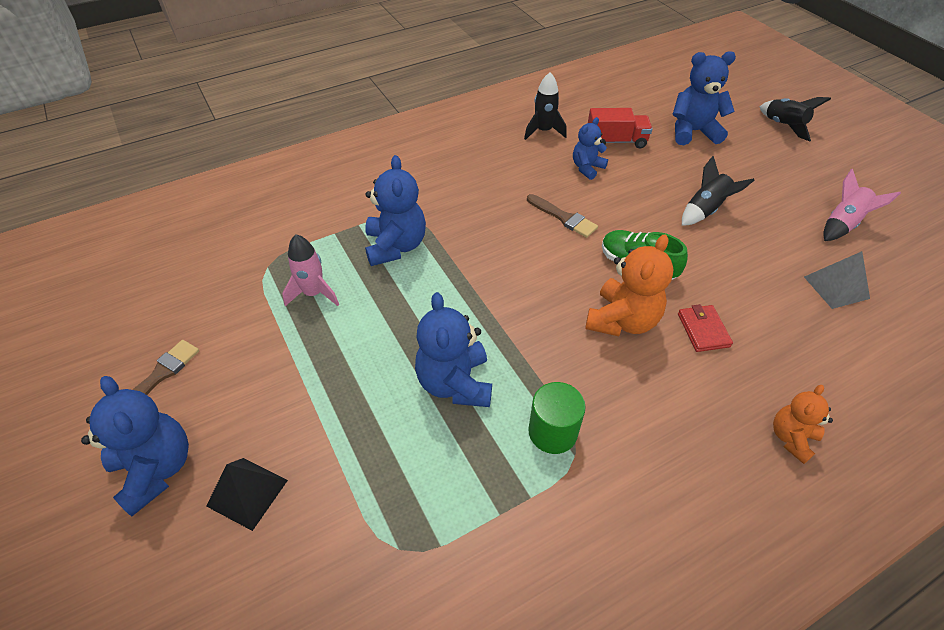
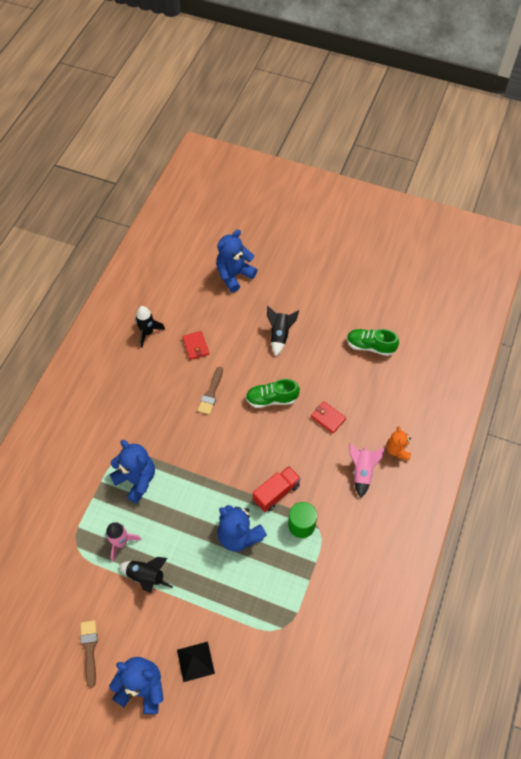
camera: 40 degrees left, 10 degrees up
brown brush [527,194,598,238] -> brown brush turned 105 degrees clockwise [198,367,223,415]
blue teddy bear [573,117,608,180] -> red wallet [182,331,209,360]
orange teddy bear [585,234,674,336] -> none
red truck [588,108,652,148] -> red truck moved to [253,466,301,512]
black rocket [760,97,831,141] -> black rocket moved to [119,557,173,593]
grey pyramid [804,251,870,309] -> green shoe [347,329,399,356]
pink rocket [823,169,901,241] -> pink rocket moved to [349,443,385,498]

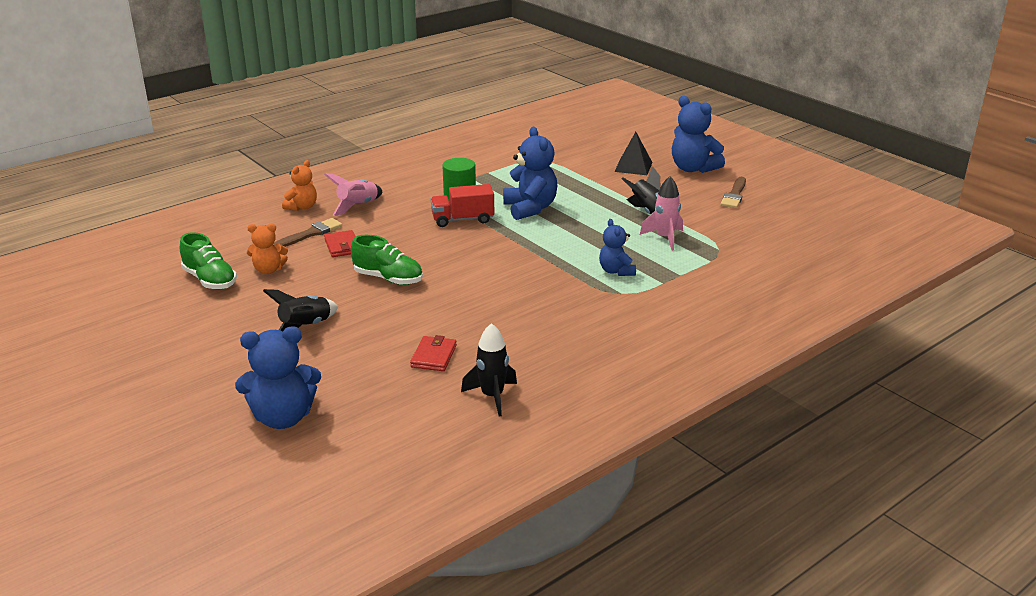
camera: 150 degrees left, 30 degrees down
blue teddy bear [109,440,155,503] -> blue teddy bear [599,219,636,276], size x0.60
brown brush [198,367,223,415] -> brown brush moved to [273,218,342,247]
none -> orange teddy bear [247,224,288,274]

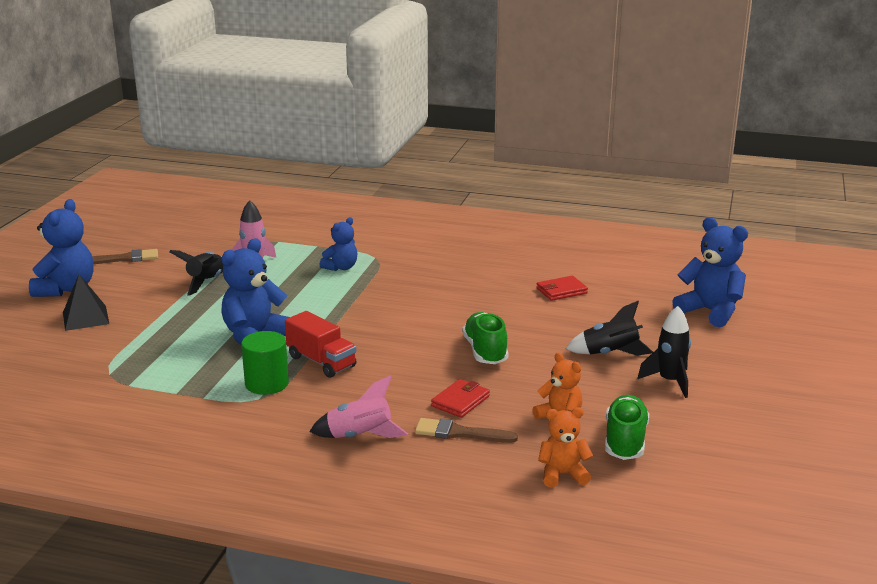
camera: 125 degrees left, 5 degrees down
orange teddy bear [282,160,317,211] -> orange teddy bear moved to [538,407,593,488]
black rocket [461,323,517,416] -> black rocket moved to [637,306,691,398]

